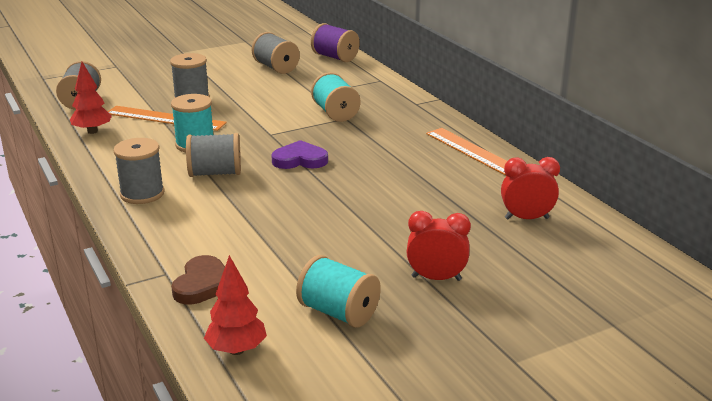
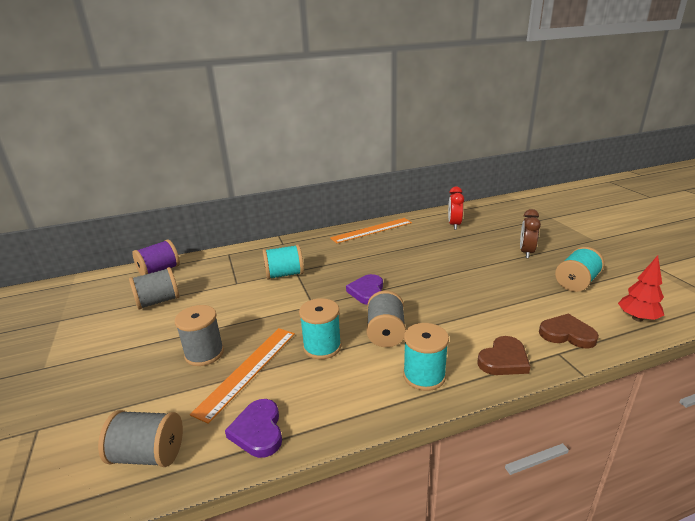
camera: 80 degrees left, 0 degrees up
red tree [70,62,112,134] -> purple heart [225,399,282,458]
grey spool [113,138,165,204] -> turquoise spool [403,323,449,391]
red clock [407,211,471,281] -> brown clock [520,209,541,258]
none -> brown heart [478,336,530,375]

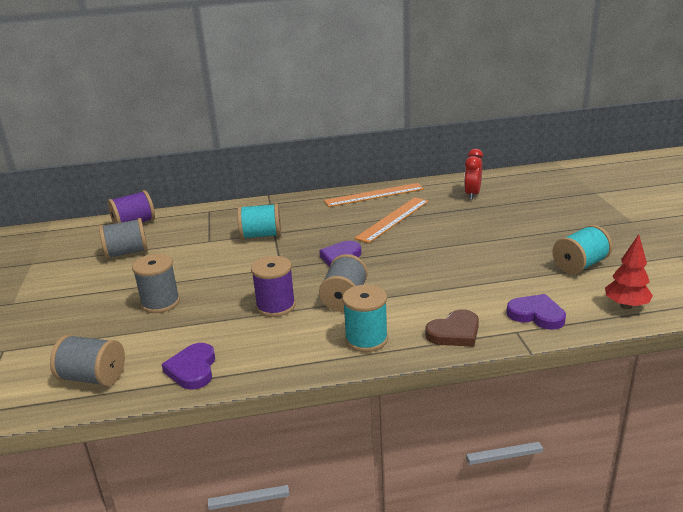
camera: 10 degrees right, 0 degrees up
orange ruler [190,328,295,424] -> orange ruler moved to [354,197,429,243]
turquoise spool [299,298,341,359] -> purple spool [251,256,296,317]
brown clock [520,209,541,258] -> none
brown heart [539,314,599,348] -> purple heart [506,294,566,330]

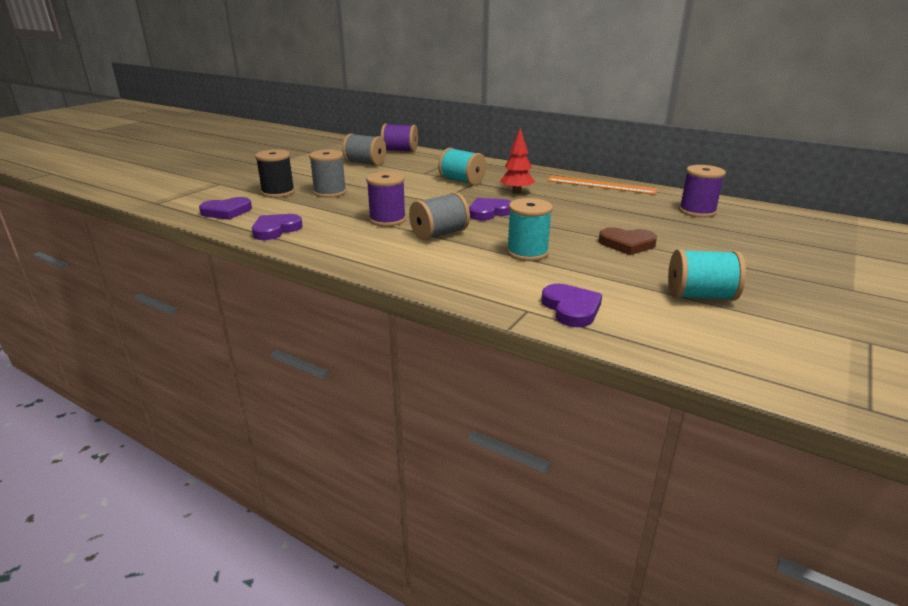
camera: 40 degrees right, 0 degrees up
grey spool [50,334,125,387] -> purple heart [199,197,252,220]
turquoise spool [342,285,388,352] -> turquoise spool moved to [507,198,553,261]
orange ruler [354,197,429,243] -> none
brown heart [425,309,479,347] -> brown heart moved to [599,228,657,255]
red clock [464,149,483,200] -> purple spool [679,165,726,218]
red tree [605,234,653,309] -> red tree moved to [500,128,535,194]
none -> black spool [255,149,295,198]

